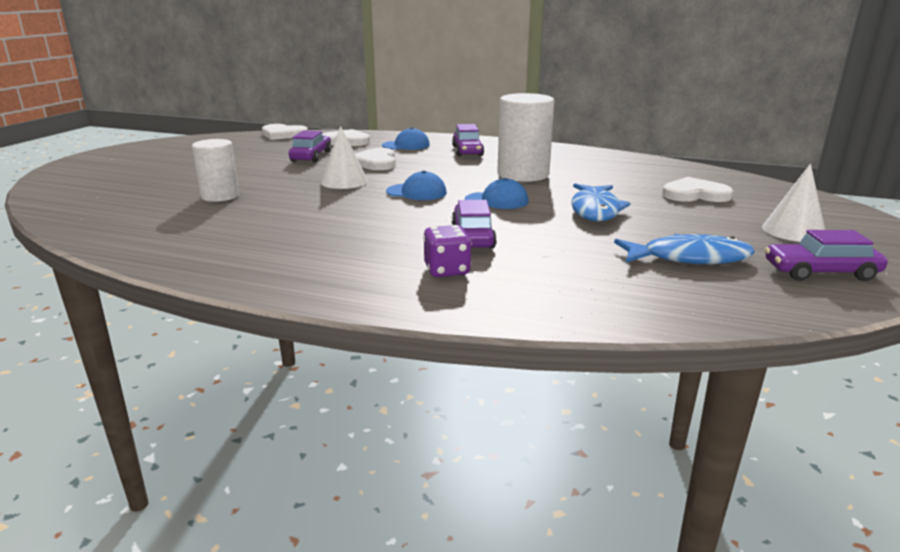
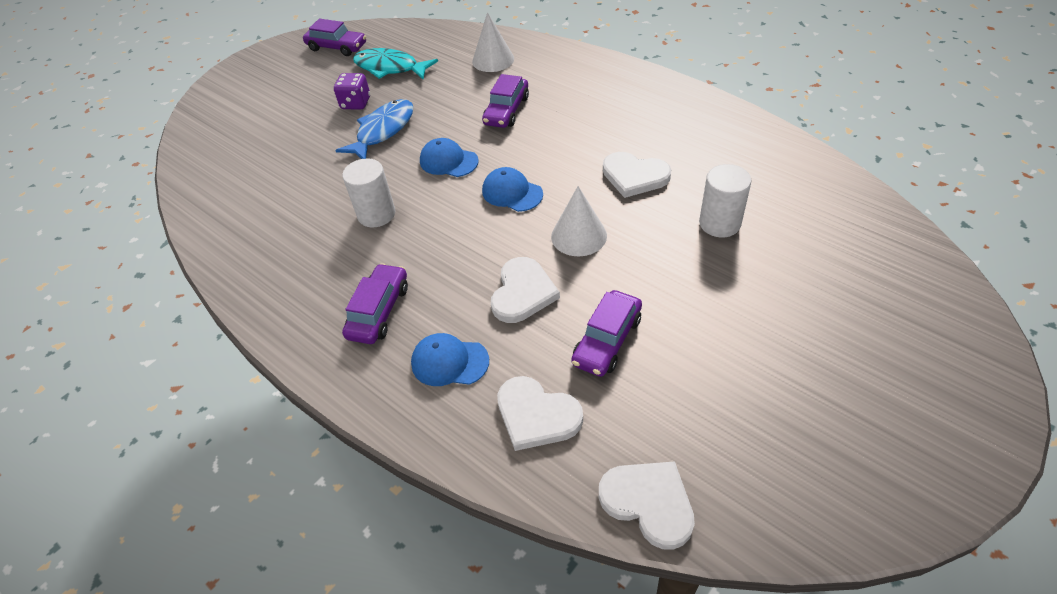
camera: 155 degrees left, 25 degrees up
purple dice [423,225,472,277] -> purple dice moved to [334,73,370,110]
white cylinder [497,93,554,182] -> white cylinder [342,158,395,227], size x0.64
blue fish [614,234,755,264] -> turquoise fish [353,48,438,80]
white heart [662,177,733,202] -> white heart moved to [603,152,671,198]
white cone [762,164,825,242] -> white cone moved to [472,12,514,72]

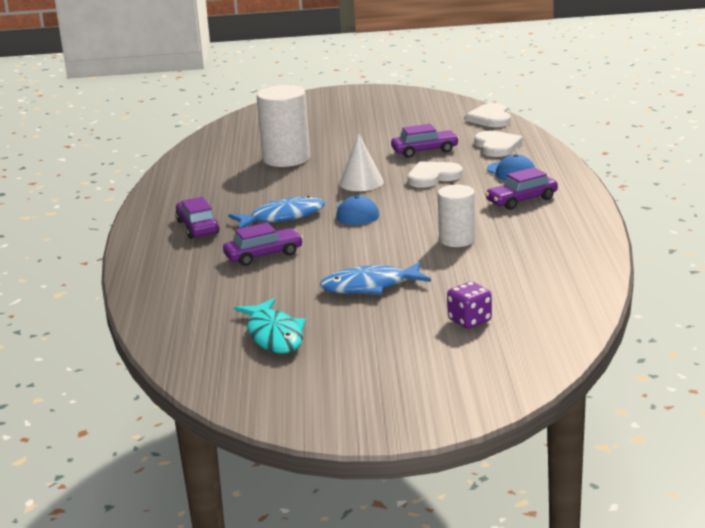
camera: 135 degrees left, 25 degrees down
purple car [303,19,366,56] -> purple car moved to [175,197,220,239]
purple dice [334,73,370,110] -> purple dice moved to [447,282,492,328]
blue cap [420,138,479,177] -> none
white cone [472,12,514,72] -> none
white heart [603,152,671,198] -> none
white cylinder [699,164,751,237] -> white cylinder [257,85,310,167], size x1.56
none -> blue fish [228,196,325,229]

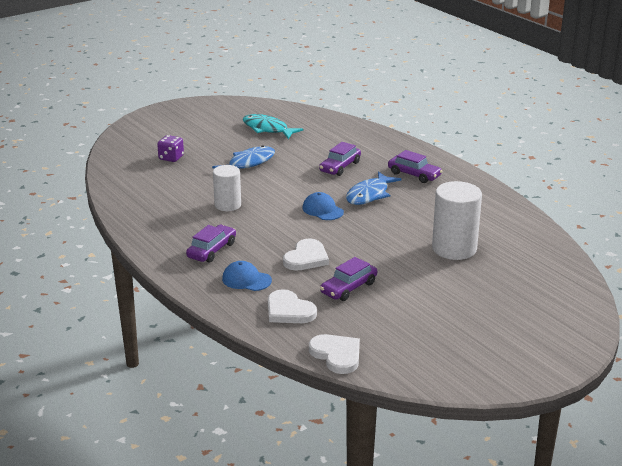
camera: 145 degrees right, 5 degrees up
white cone [340,133,384,191] -> none

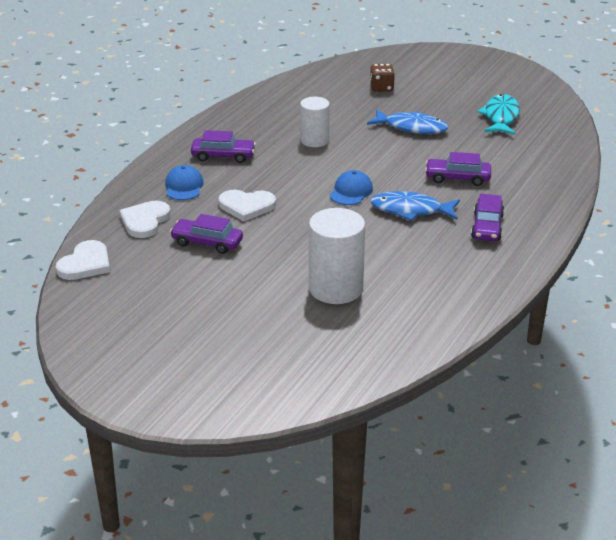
camera: 65 degrees right, 5 degrees up
purple dice [157,135,184,162] -> brown dice [370,64,395,92]

